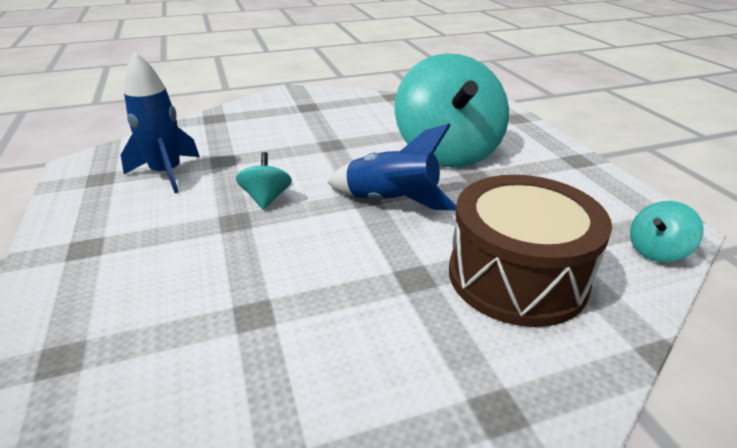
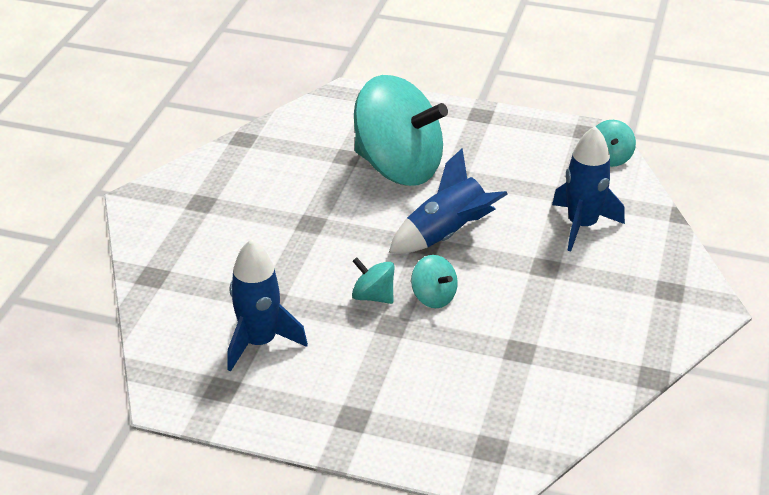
camera: 55 degrees left, 5 degrees up
brown drum [449,175,612,327] -> blue rocket [552,126,625,251]
none -> turquoise spinning top [411,255,458,308]

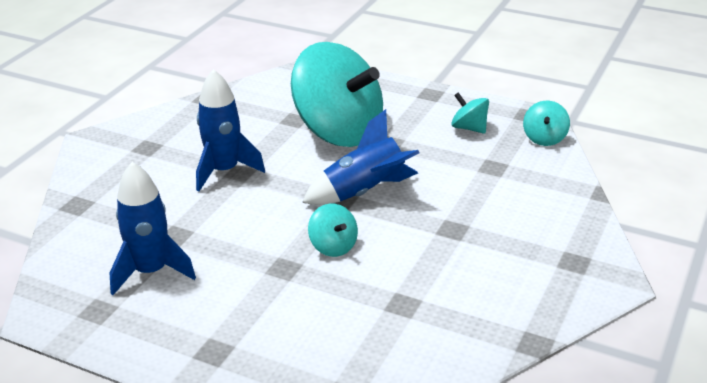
camera: 10 degrees right, 5 degrees down
turquoise spinning top [352,258,394,304] -> turquoise spinning top moved to [451,92,489,134]
blue rocket [552,126,625,251] -> blue rocket moved to [196,69,265,191]

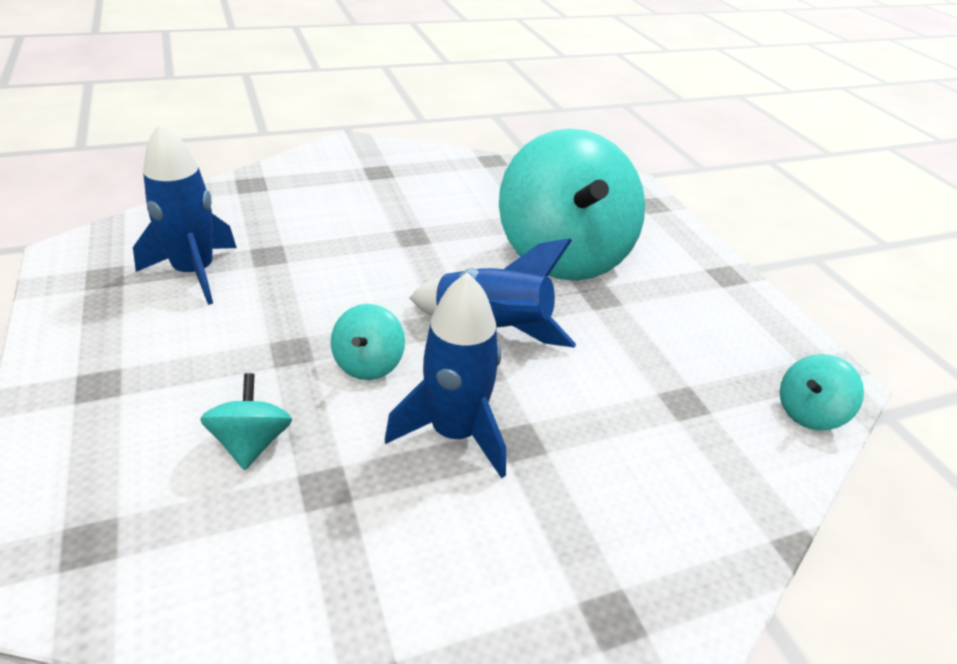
camera: 40 degrees right, 5 degrees up
blue rocket [196,69,265,191] -> blue rocket moved to [385,272,506,479]
turquoise spinning top [451,92,489,134] -> turquoise spinning top moved to [200,373,292,470]

